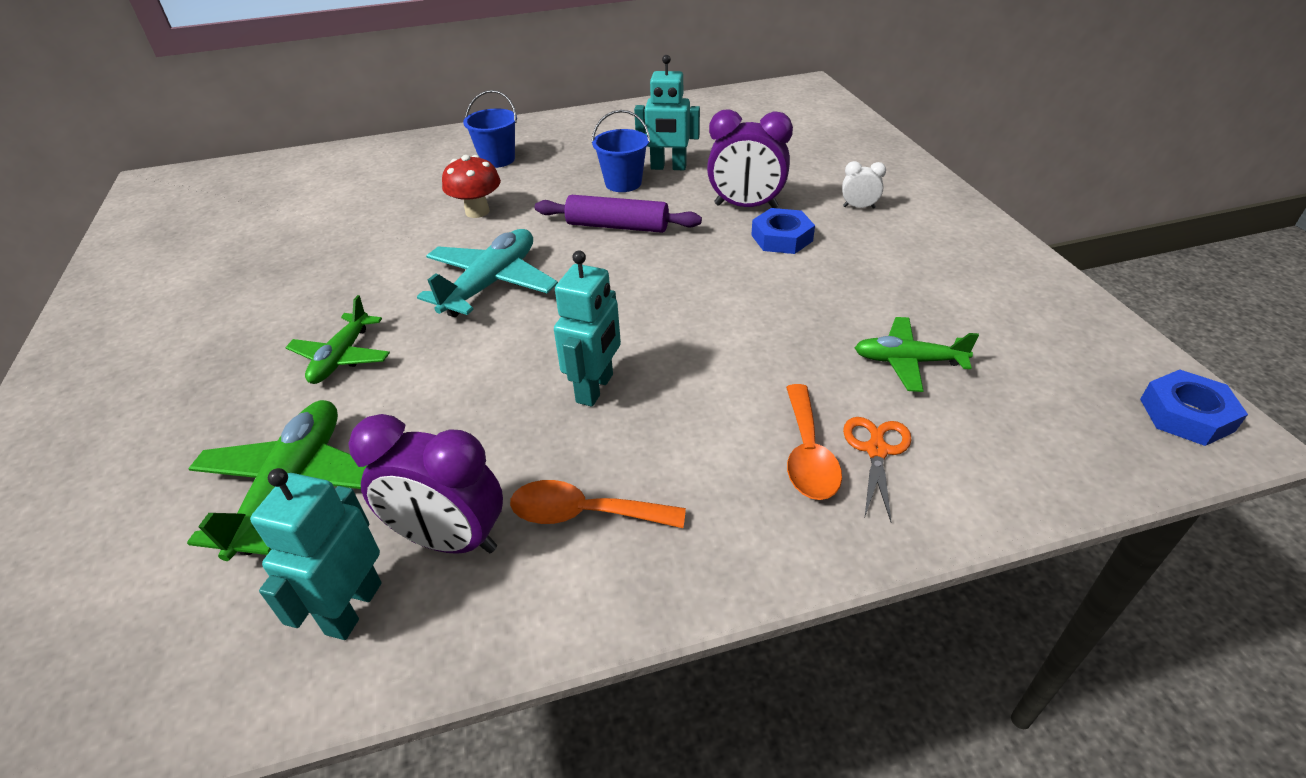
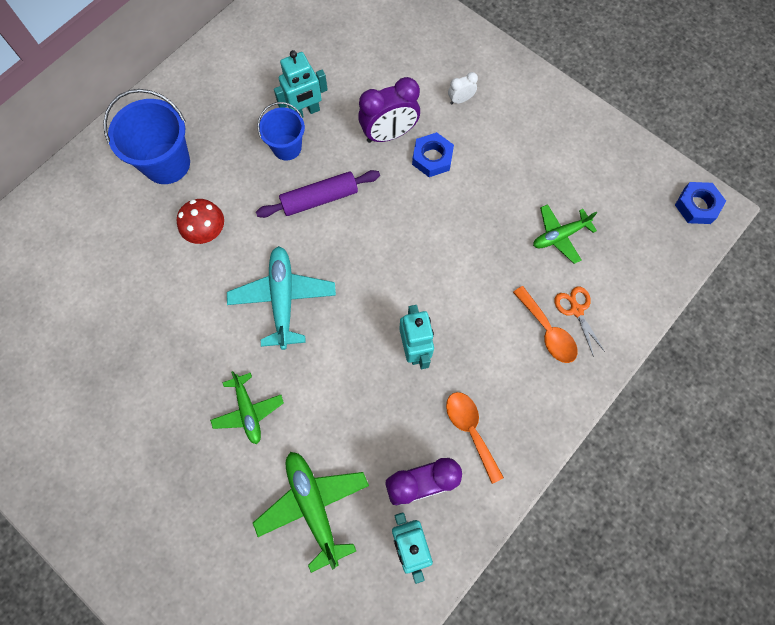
camera: 35 degrees left, 30 degrees up
blue bucket [463,90,517,168] -> blue bucket [103,89,190,184], size x1.59
orange spoon [510,480,686,528] -> orange spoon turned 90 degrees clockwise [446,392,504,484]

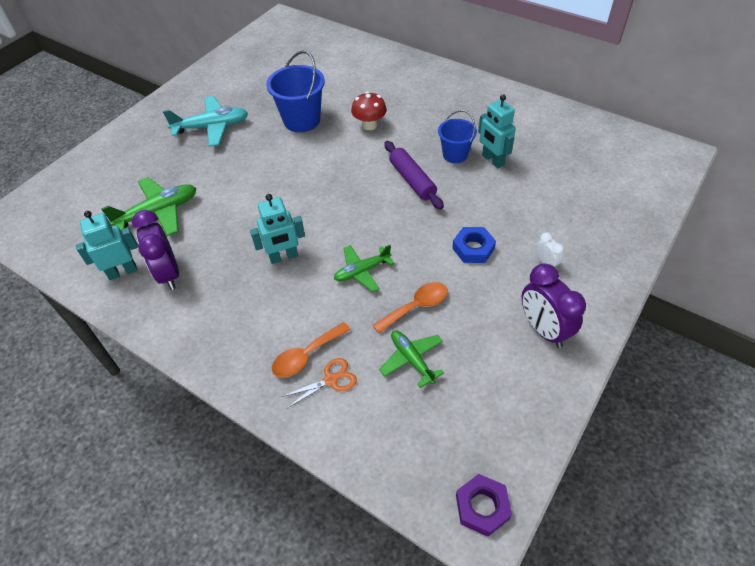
camera: 85 degrees right, 20 degrees down
blue bucket [103,89,190,184] -> blue bucket moved to [266,50,325,132]
green plane [210,371,284,444] -> green plane moved to [334,245,395,292]
turquoise plane [227,246,336,350] -> turquoise plane moved to [163,96,248,147]
purple clock [358,77,420,143] -> purple clock moved to [522,263,586,348]
orange spoon [446,392,504,484] -> orange spoon moved to [372,282,448,333]
blue nut [675,182,726,224] -> purple nut [456,474,512,537]

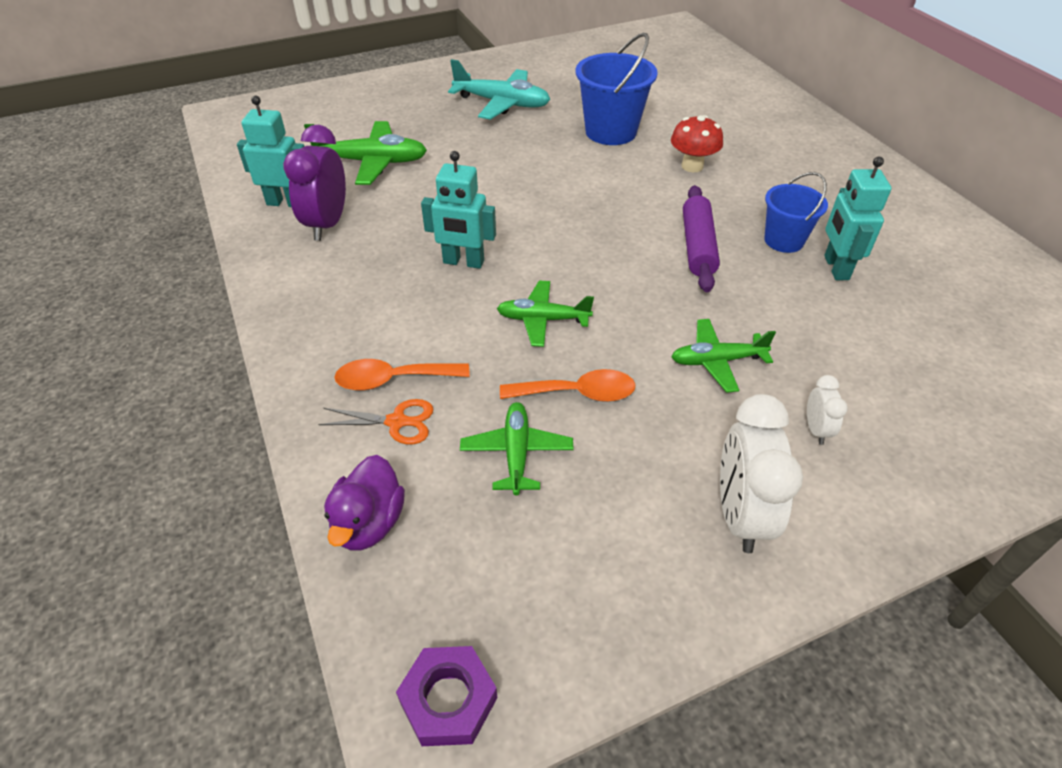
camera: 30 degrees right, 5 degrees down
blue nut [452,227,496,263] -> green plane [672,319,776,393]
purple clock [522,263,586,348] -> white clock [720,394,803,553]
none -> purple duck [324,455,405,551]

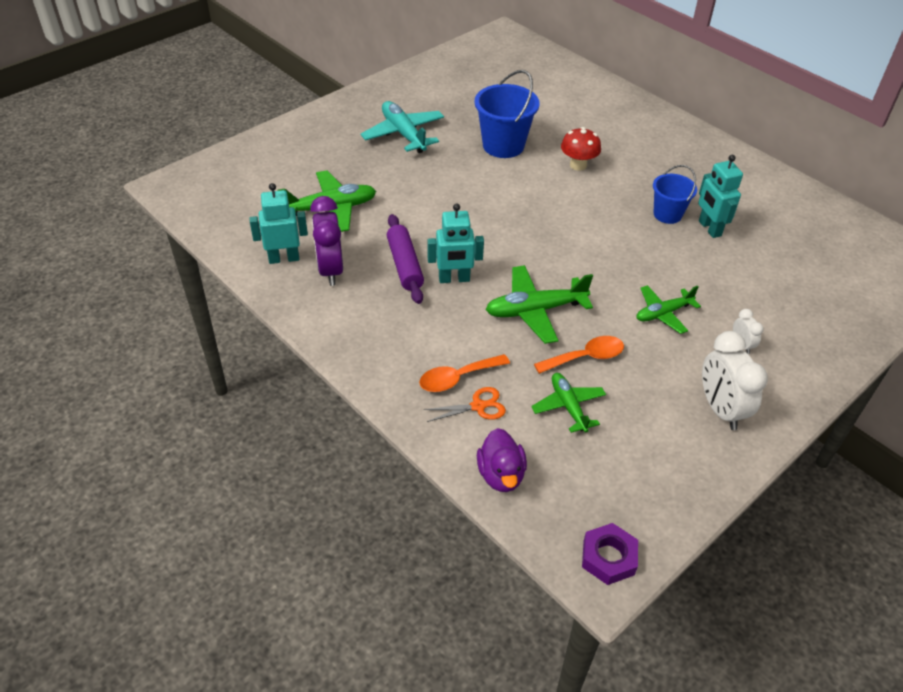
camera: 20 degrees left, 0 degrees up
turquoise plane [448,59,550,120] -> turquoise plane turned 120 degrees counterclockwise [361,101,444,153]
green plane [497,281,594,347] -> green plane [485,265,593,344], size x1.54
purple rolling pin [683,185,720,292] -> purple rolling pin moved to [387,214,424,304]

